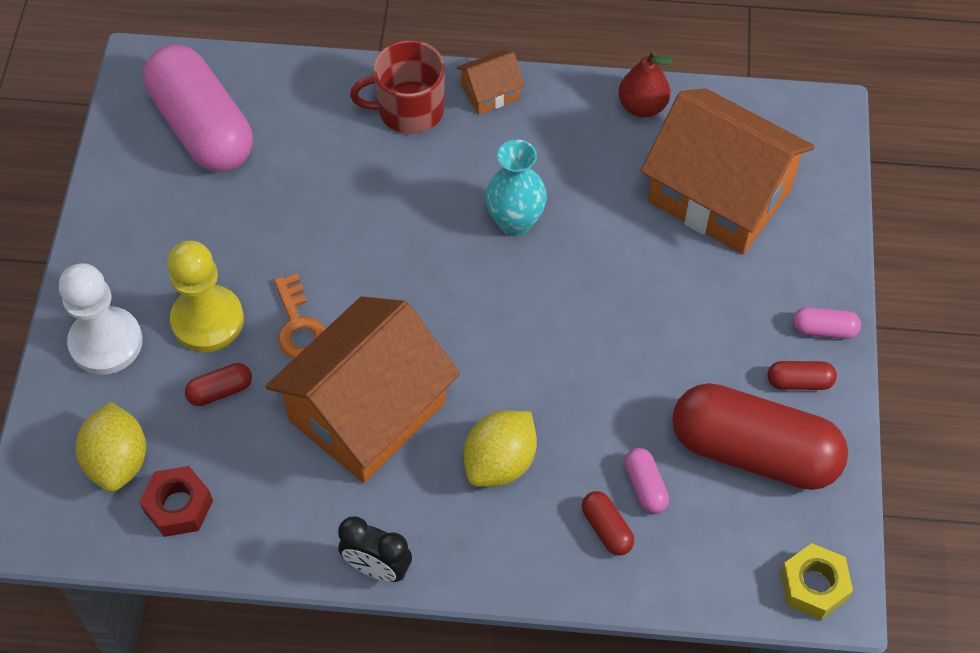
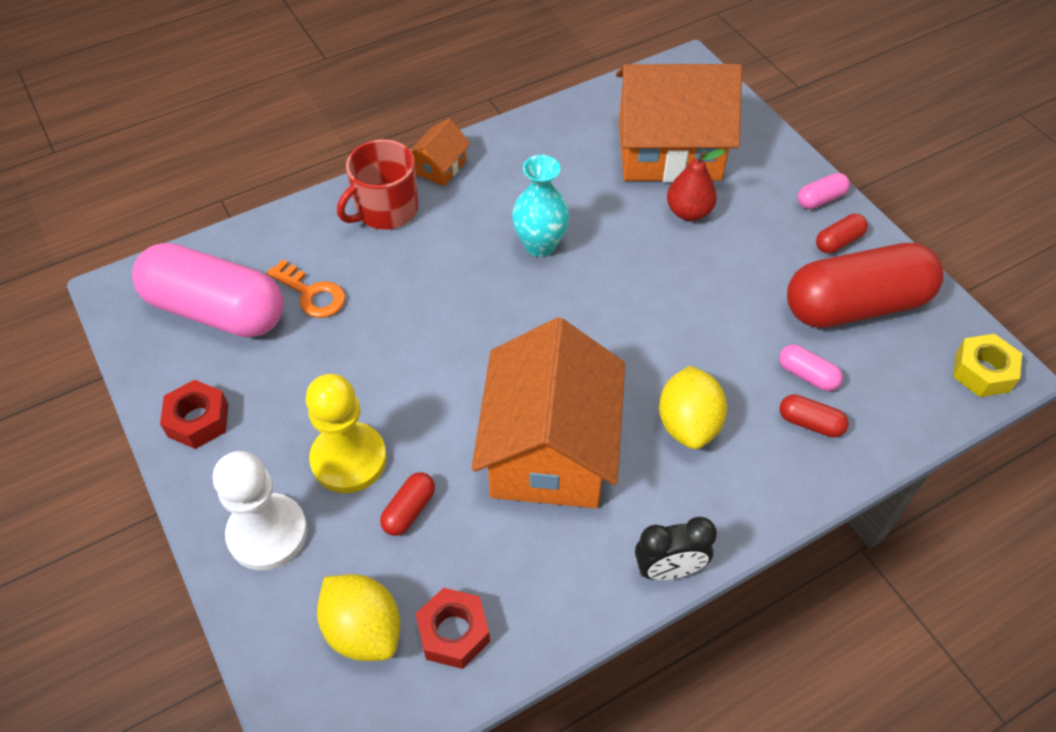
camera: 35 degrees left, 5 degrees down
orange key [274,274,325,358] -> orange key moved to [267,259,346,318]
red pear [618,51,672,117] -> red pear moved to [667,149,725,221]
none -> red nut [160,380,228,449]

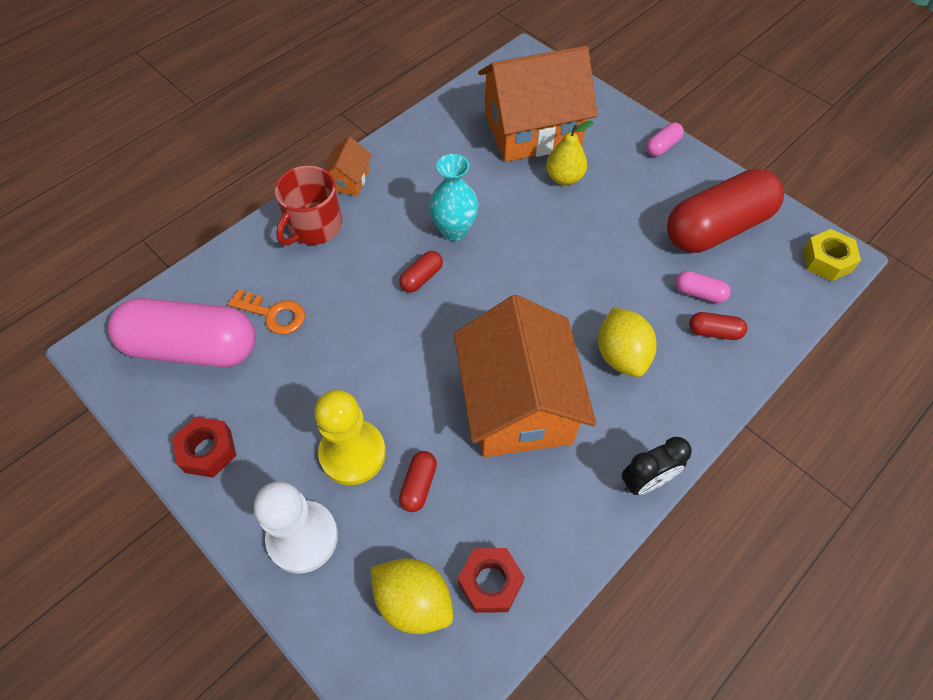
camera: 15 degrees left, 5 degrees up
red pear [667,149,725,221] -> yellow pear [546,120,593,185]
red capsule [816,214,868,254] -> red capsule moved to [399,251,443,292]

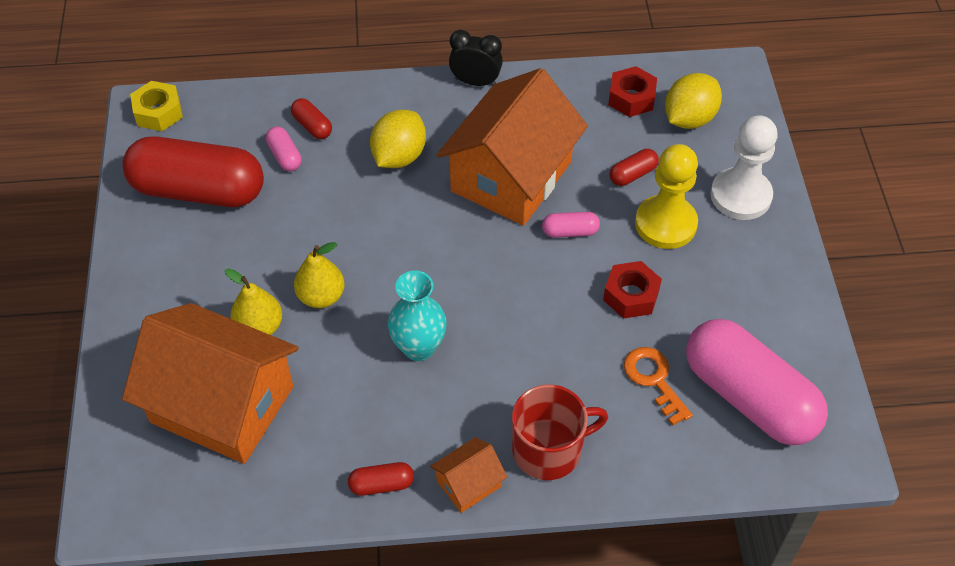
camera: 140 degrees left, 5 degrees down
red nut [172,417,236,478] -> red nut moved to [603,261,662,319]
yellow lemon [370,558,454,634] -> yellow lemon turned 60 degrees clockwise [665,73,722,129]
red capsule [399,251,443,292] -> red capsule moved to [348,462,414,496]
pink capsule [646,123,684,157] -> pink capsule moved to [542,212,600,238]
none -> yellow pear [294,242,345,308]

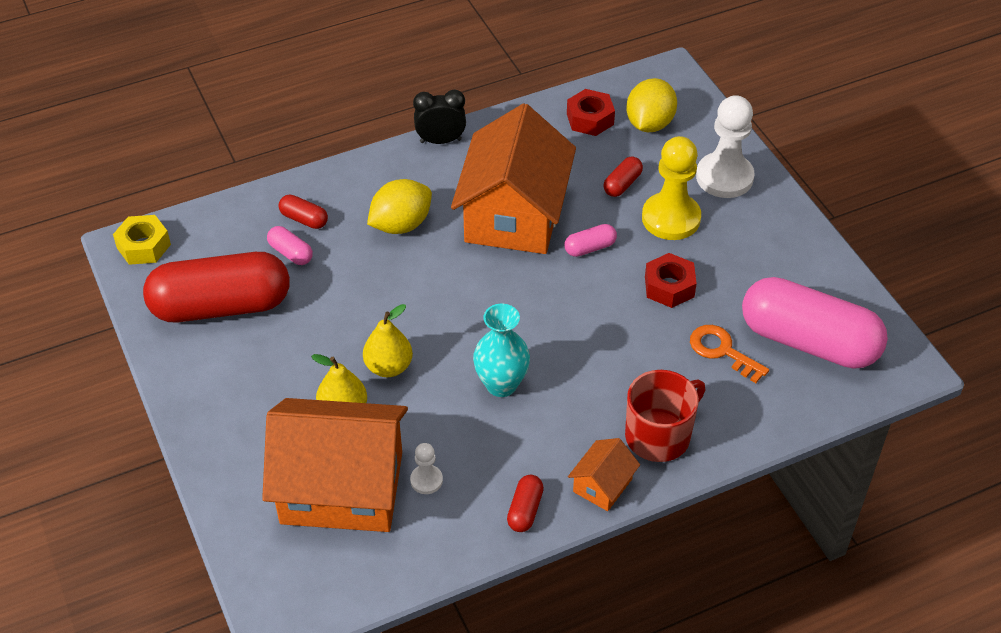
camera: 20 degrees left, 5 degrees down
red capsule [348,462,414,496] -> red capsule turned 45 degrees counterclockwise [507,475,544,532]
yellow lemon [370,110,426,168] -> yellow lemon turned 45 degrees clockwise [367,179,432,234]
none -> white pawn [410,443,443,494]

